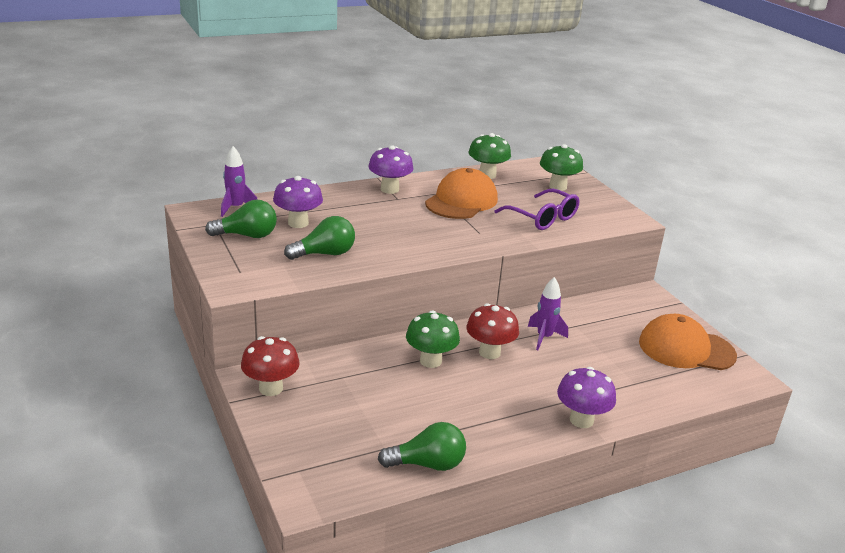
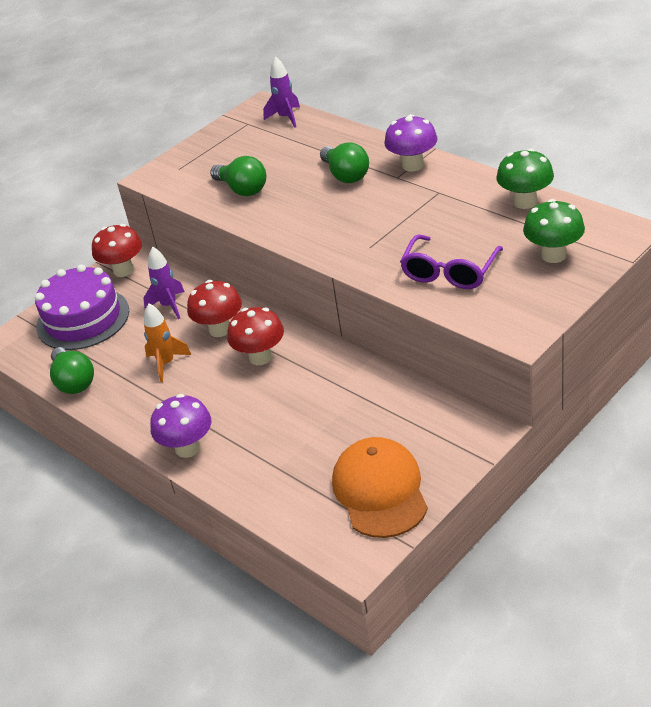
camera: 75 degrees right, 10 degrees up
green light bulb [205,200,277,238] -> green light bulb moved to [320,142,369,183]
purple mushroom [273,176,323,228] -> none
green mushroom [406,310,460,368] -> red mushroom [187,280,242,337]
orange cap [425,168,498,219] -> none
purple rocket [528,277,568,350] -> purple rocket moved to [143,247,185,319]
none -> purple cake [35,264,129,350]
none -> orange rocket [144,303,191,382]

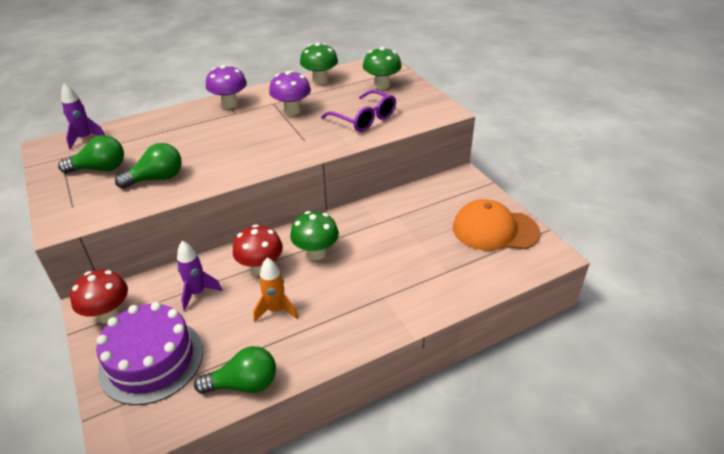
camera: 75 degrees left, 0 degrees up
purple mushroom [150,394,211,458] -> purple mushroom moved to [269,71,311,115]
red mushroom [227,307,284,365] -> green mushroom [290,211,339,260]
green light bulb [320,142,369,183] -> green light bulb moved to [58,135,124,173]

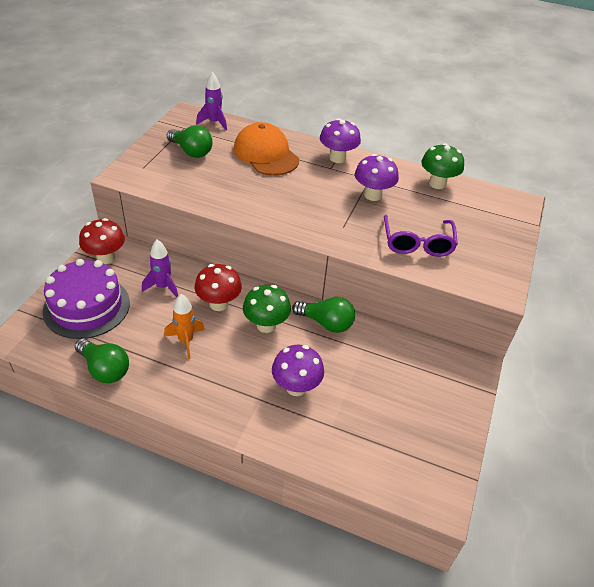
camera: 45 degrees right, 5 degrees up
green light bulb [115,143,182,189] -> green light bulb moved to [292,297,355,333]
green mushroom [363,47,402,90] -> none
orange cap [453,199,540,251] -> orange cap moved to [234,122,299,176]
none -> purple mushroom [272,345,324,396]

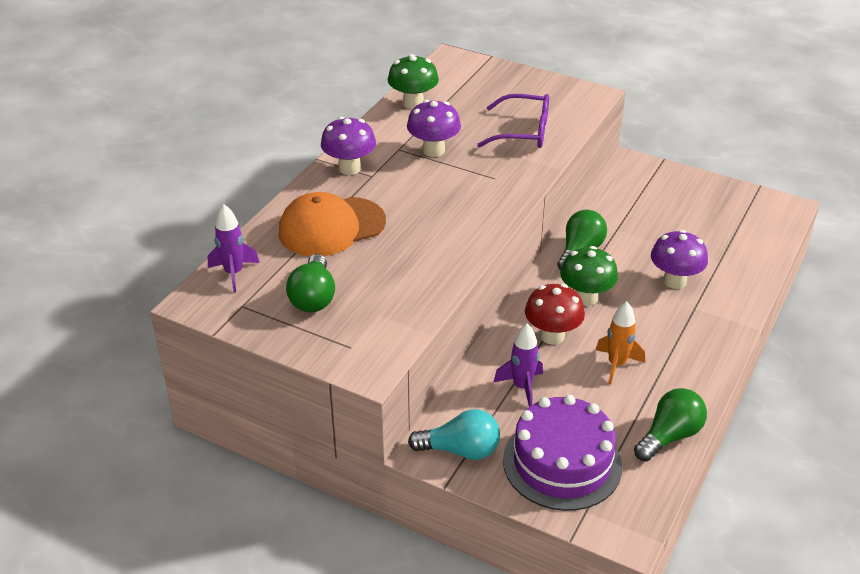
camera: 80 degrees left, 5 degrees down
red mushroom [79,218,125,264] -> turquoise light bulb [408,409,500,460]
green light bulb [167,125,213,158] -> green light bulb turned 135 degrees clockwise [286,254,335,312]

